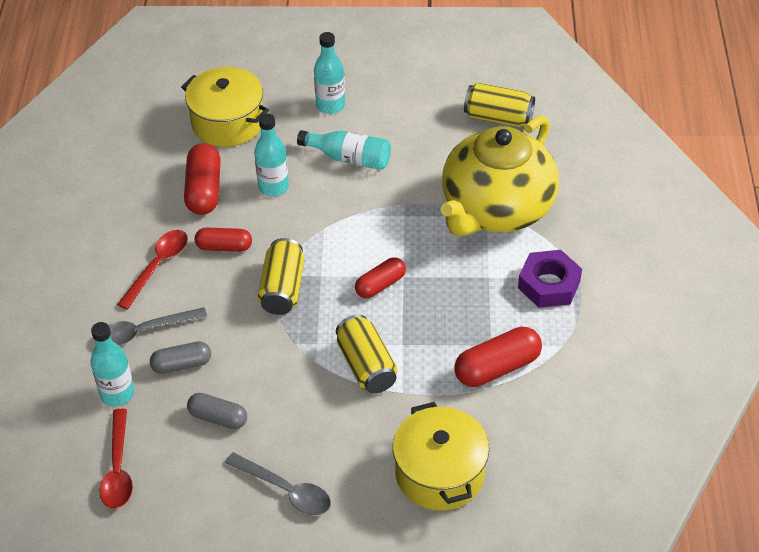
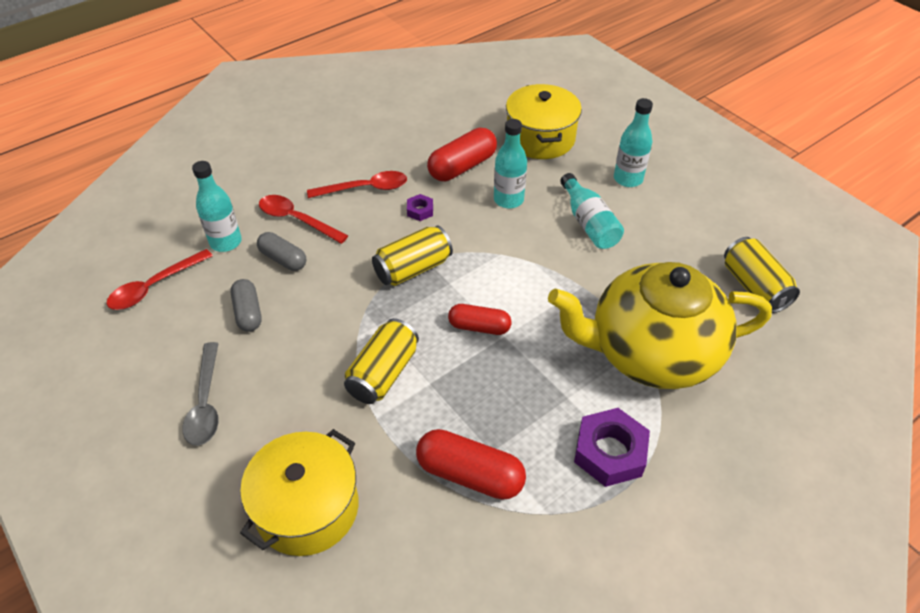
camera: 50 degrees right, 0 degrees up
grey spoon [109,307,207,346] -> red spoon [259,195,348,244]
red capsule [195,228,252,252] -> purple nut [407,194,433,221]

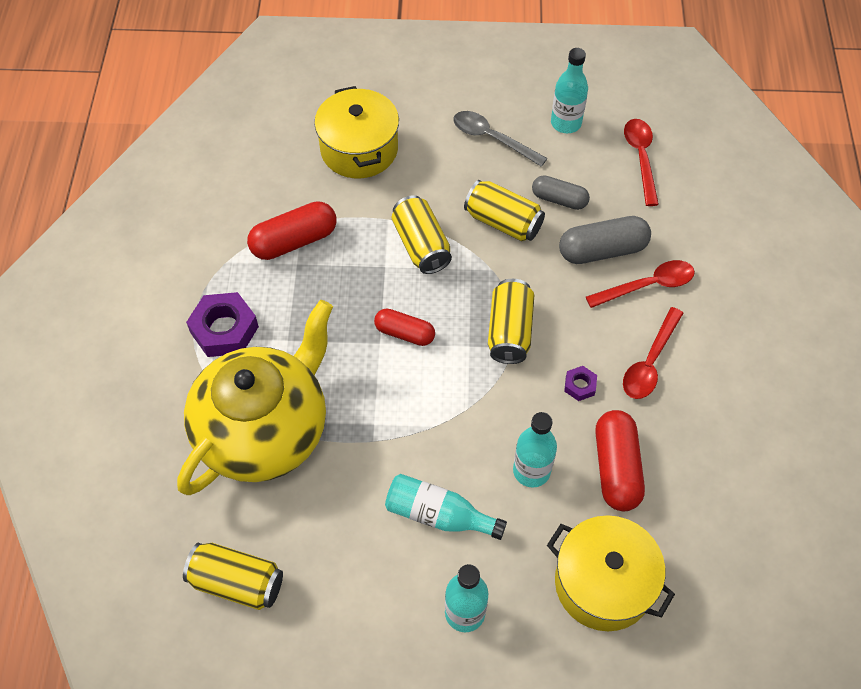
camera: 130 degrees right, 10 degrees up
turquoise bottle [192,161,242,252] -> turquoise bottle moved to [551,48,588,133]
grey capsule [257,232,306,271] -> grey capsule [559,216,651,264], size x1.54
red capsule [448,304,511,335] -> red capsule turned 60 degrees clockwise [374,308,435,346]
none -> yellow can [464,180,545,241]

